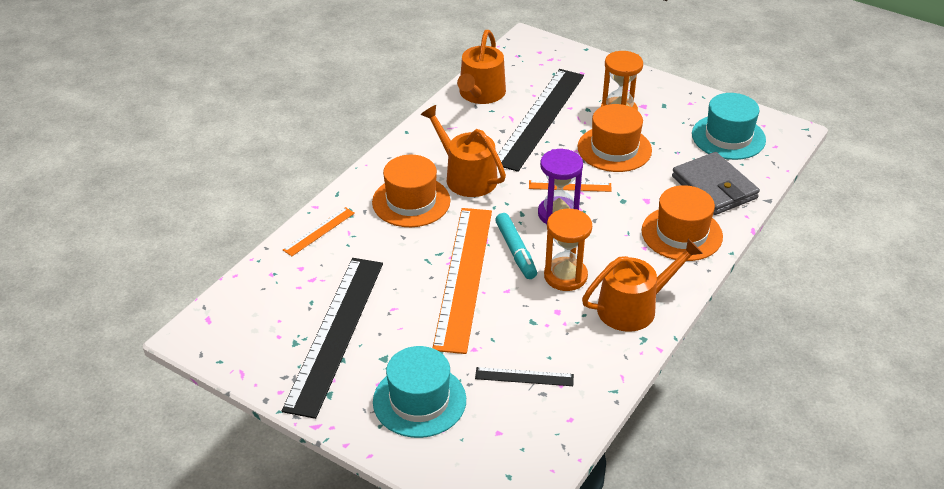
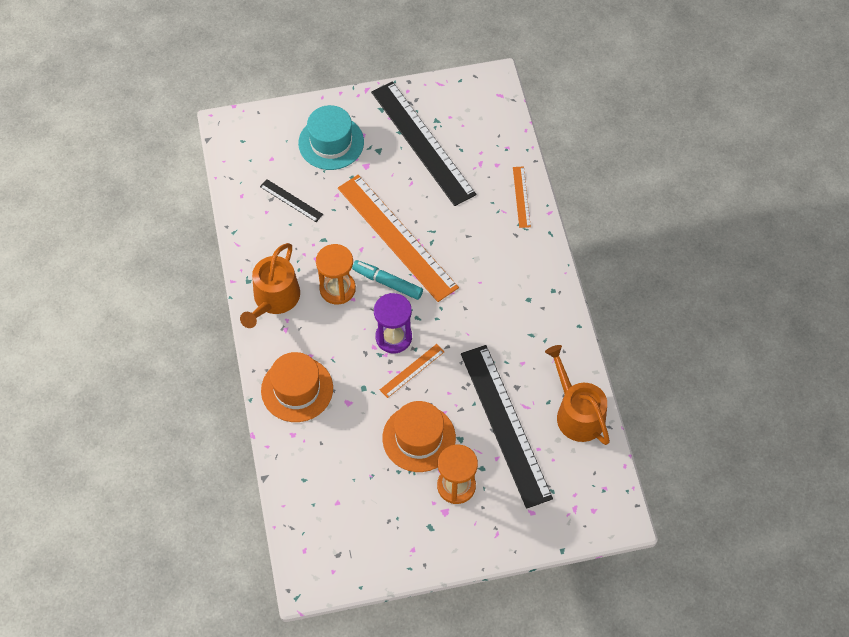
camera: 135 degrees right, 20 degrees up
orange hat [372,155,450,227] -> none
orange watering can [420,105,506,197] -> none
black ruler [475,367,574,386] -> black ruler turned 75 degrees clockwise [260,179,323,222]
grey wallet [672,152,760,215] -> none
turquoise hat [692,93,766,160] -> none

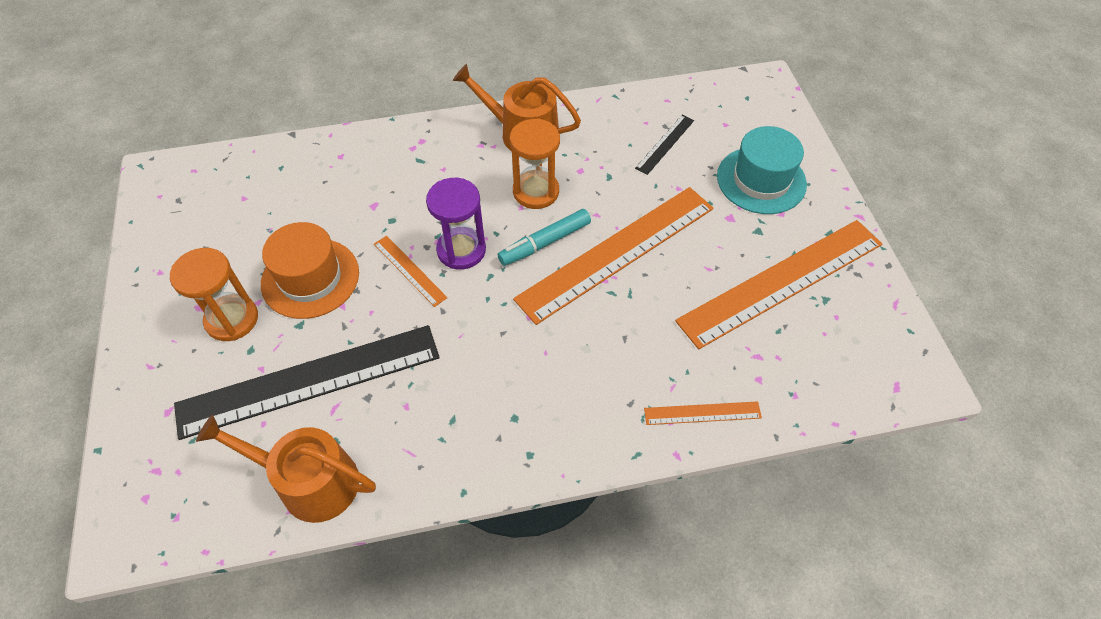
camera: 90 degrees right, 5 degrees down
orange hat [261,352,333,422] -> none
turquoise marker [352,260,423,300] -> turquoise marker turned 150 degrees counterclockwise [498,209,591,266]
black ruler [371,81,476,206] -> orange ruler [675,220,882,349]
orange watering can [545,345,610,445] -> orange watering can turned 135 degrees counterclockwise [196,415,376,523]

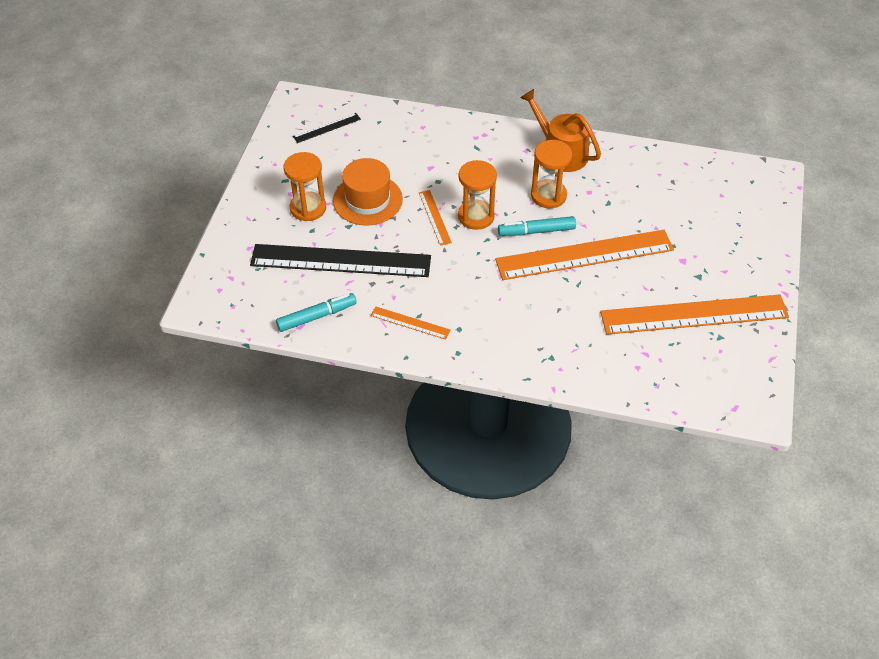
camera: 25 degrees right, 5 degrees down
orange watering can [196,415,376,523] -> turquoise marker [276,293,357,332]
purple hourglass [426,178,486,270] -> orange hourglass [458,160,497,230]
black ruler [635,115,694,175] -> black ruler moved to [293,113,361,143]
orange ruler [644,401,762,425] -> orange ruler moved to [371,306,451,340]
turquoise hat [717,126,807,214] -> none

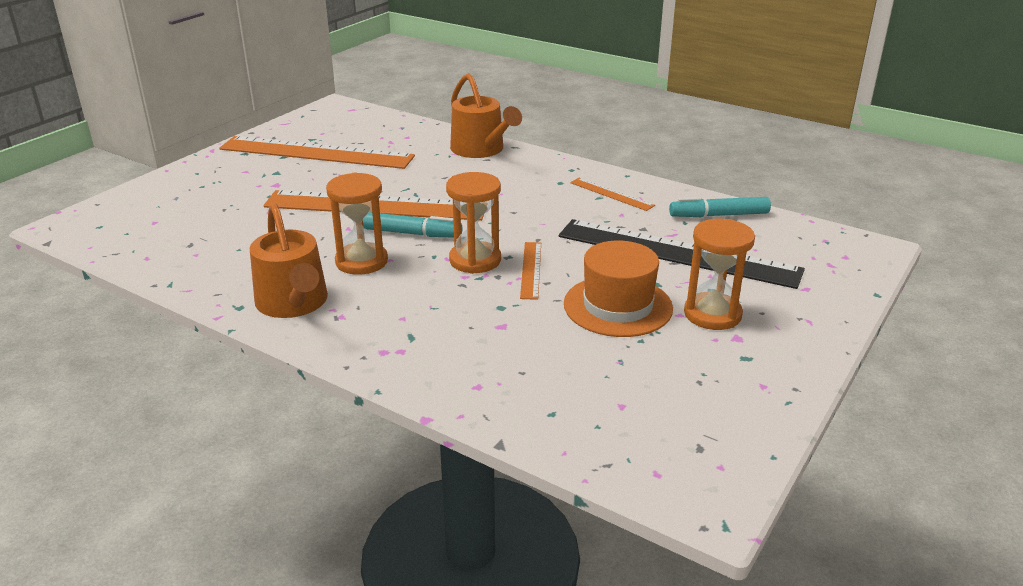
camera: 160 degrees left, 20 degrees down
black ruler [293,113,361,143] -> none
none -> orange watering can [450,73,522,158]

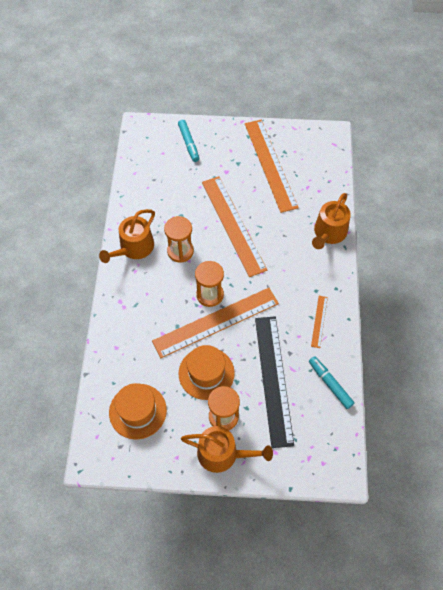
camera: 60 degrees right, 30 degrees up
turquoise marker [363,212,462,238] -> turquoise marker moved to [178,120,199,162]
orange ruler [520,242,541,300] -> orange ruler [152,288,279,358], size x2.29
none -> orange hat [109,383,167,440]
none -> orange watering can [181,426,273,473]

